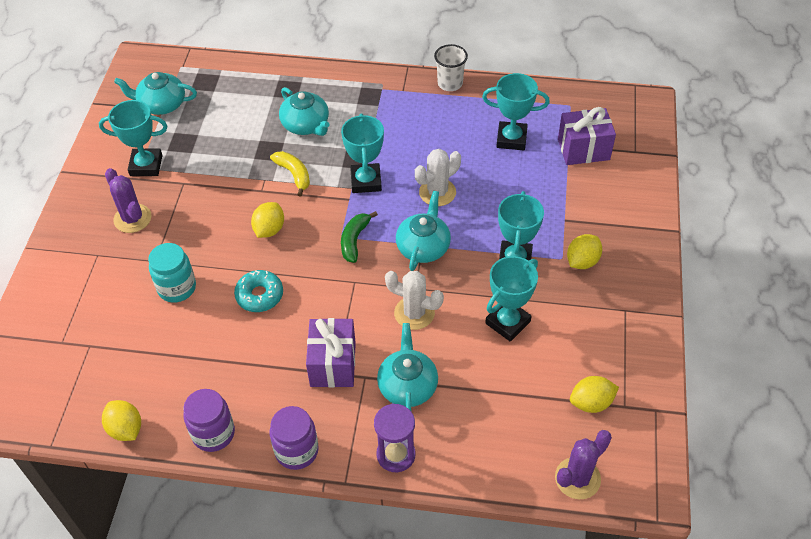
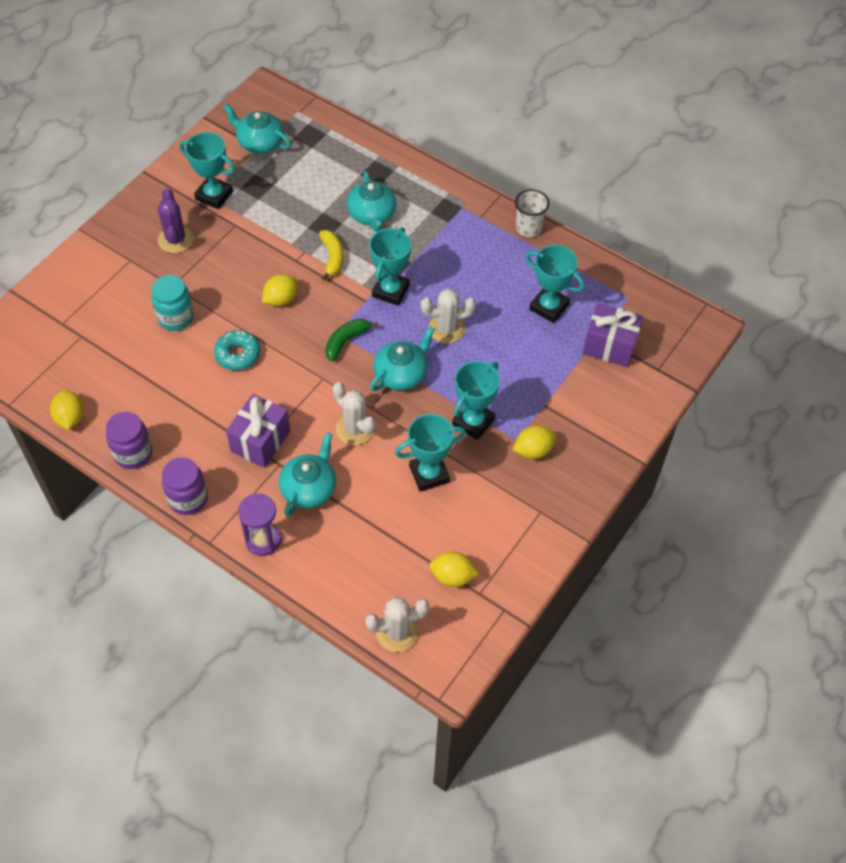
camera: 25 degrees right, 5 degrees up
purple cactus [555,430,612,499] -> white cactus [365,597,429,652]

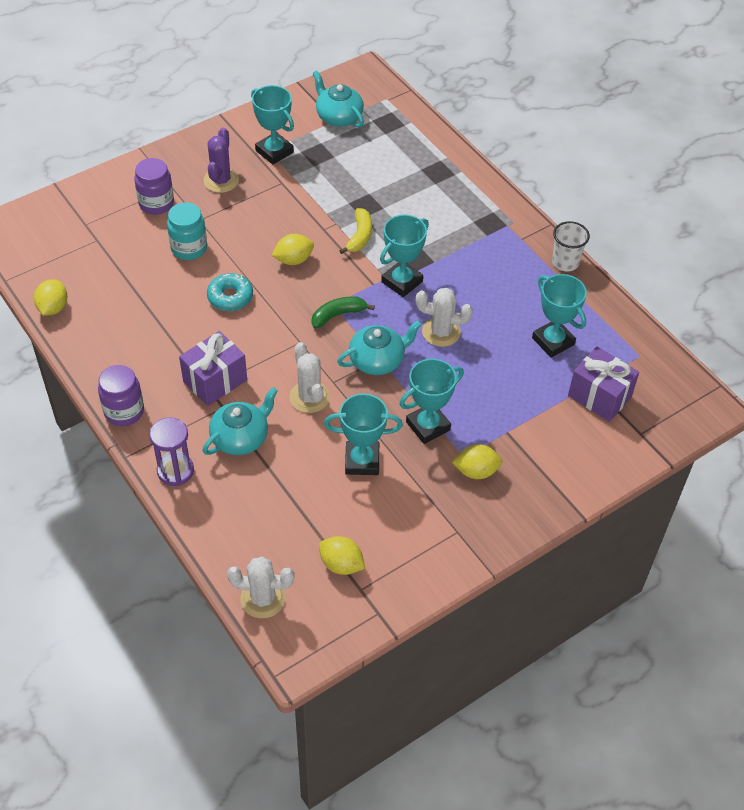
camera: 20 degrees right, 5 degrees down
purple jar [106,412,152,469] -> purple jar moved to [134,158,174,215]
turquoise teapot [347,171,396,232] -> none

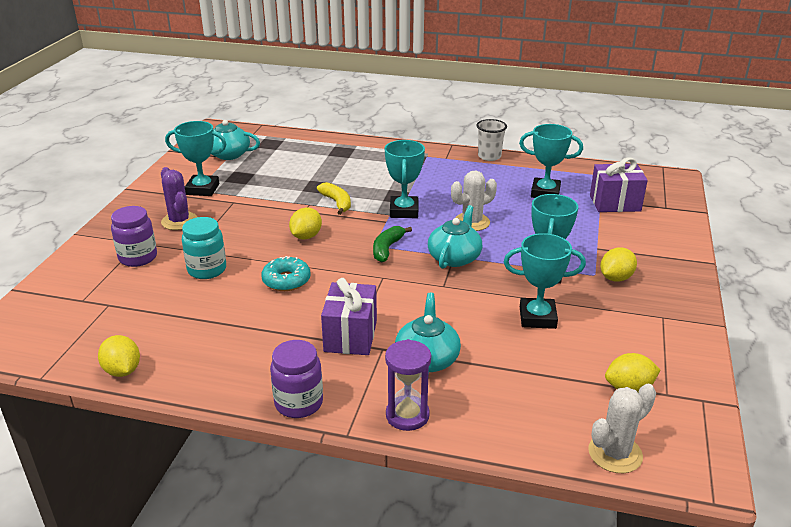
camera: 40 degrees left, 20 degrees down
white cactus [290,342,330,413] -> none
turquoise trophy [324,394,403,475] -> turquoise trophy turned 45 degrees clockwise [504,233,586,329]

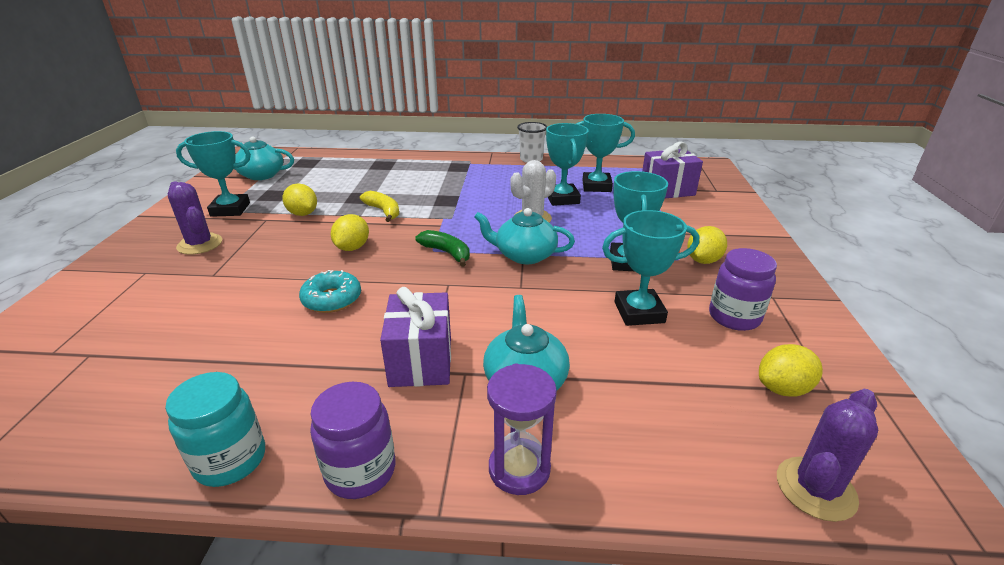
camera: 10 degrees left, 0 degrees up
yellow lemon [98,335,140,377] -> yellow lemon moved to [282,183,317,216]
purple jar [111,206,157,267] -> purple jar moved to [709,248,777,331]
turquoise jar [182,217,226,279] -> turquoise jar moved to [165,372,265,487]
green banana [373,226,412,262] -> green banana turned 120 degrees clockwise [415,230,470,267]
turquoise trophy [385,140,425,218] -> turquoise trophy moved to [546,123,589,206]
turquoise teapot [428,205,482,269] -> turquoise teapot turned 90 degrees counterclockwise [474,208,575,264]
white cactus [588,384,656,473] -> purple cactus [777,389,878,522]

